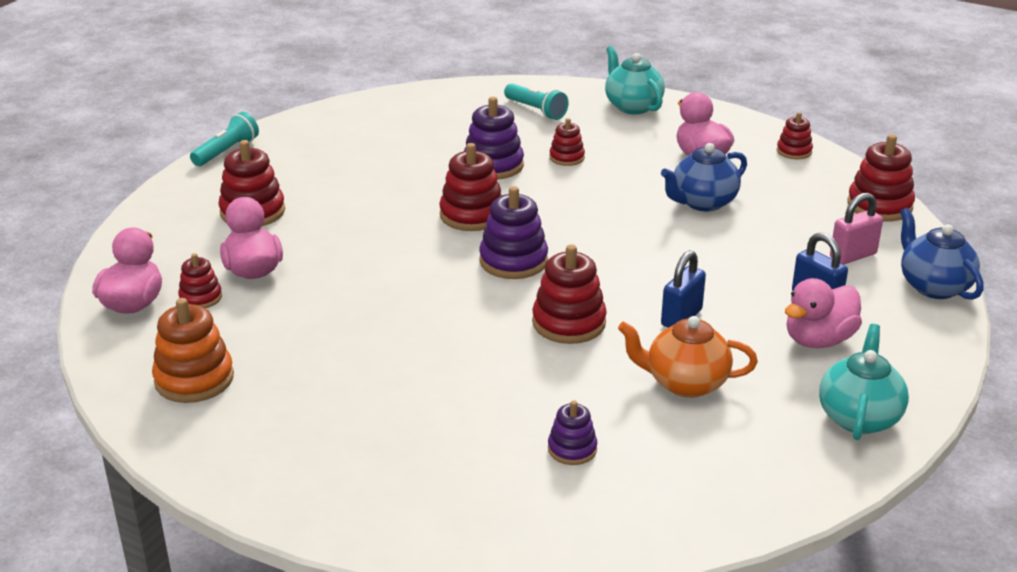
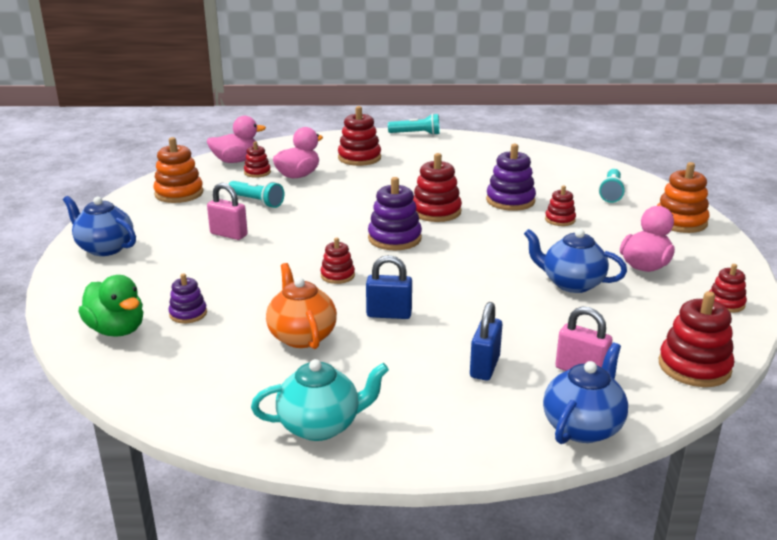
camera: 60 degrees right, 5 degrees down
red stacking toy [532,244,607,344] -> red stacking toy [320,238,355,284], size x0.59
turquoise teapot [605,46,665,115] -> orange stacking toy [657,162,710,233]
pink duck [785,278,862,348] -> none
none -> blue teapot [63,196,136,256]
none -> green duck [79,275,143,337]
none -> pink padlock [207,183,248,240]
none -> turquoise flashlight [228,181,285,208]

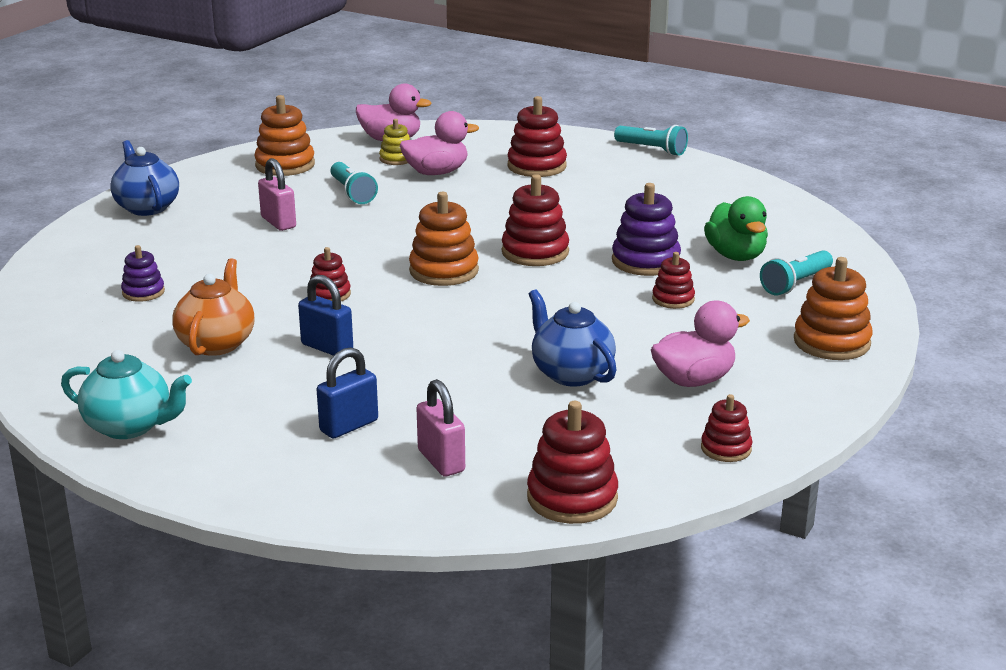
camera: 30 degrees right, 0 degrees up
green duck [79,275,143,337] -> green duck moved to [704,196,768,261]
red stacking toy [244,142,271,178] -> yellow stacking toy [379,119,410,165]
purple stacking toy [368,177,422,250] -> orange stacking toy [409,192,479,286]
blue teapot [543,343,628,444] -> none

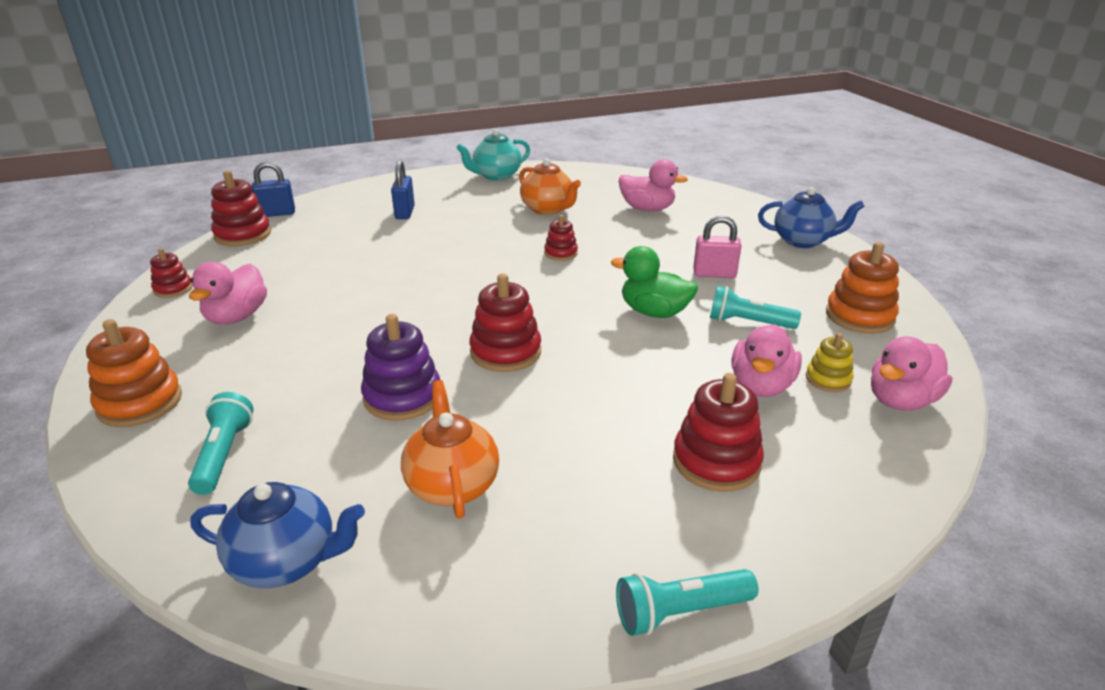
camera: 130 degrees right, 5 degrees up
purple stacking toy [121,245,165,302] -> pink duck [619,159,688,211]
blue padlock [298,275,353,356] -> blue padlock moved to [251,162,295,217]
orange stacking toy [409,192,479,286] -> none
pink padlock [416,379,465,477] -> none
blue teapot [529,289,616,387] -> blue teapot moved to [191,482,365,588]
red stacking toy [652,252,695,309] -> none
green duck [704,196,768,261] -> green duck moved to [611,246,698,318]
none -> orange teapot [401,380,499,519]

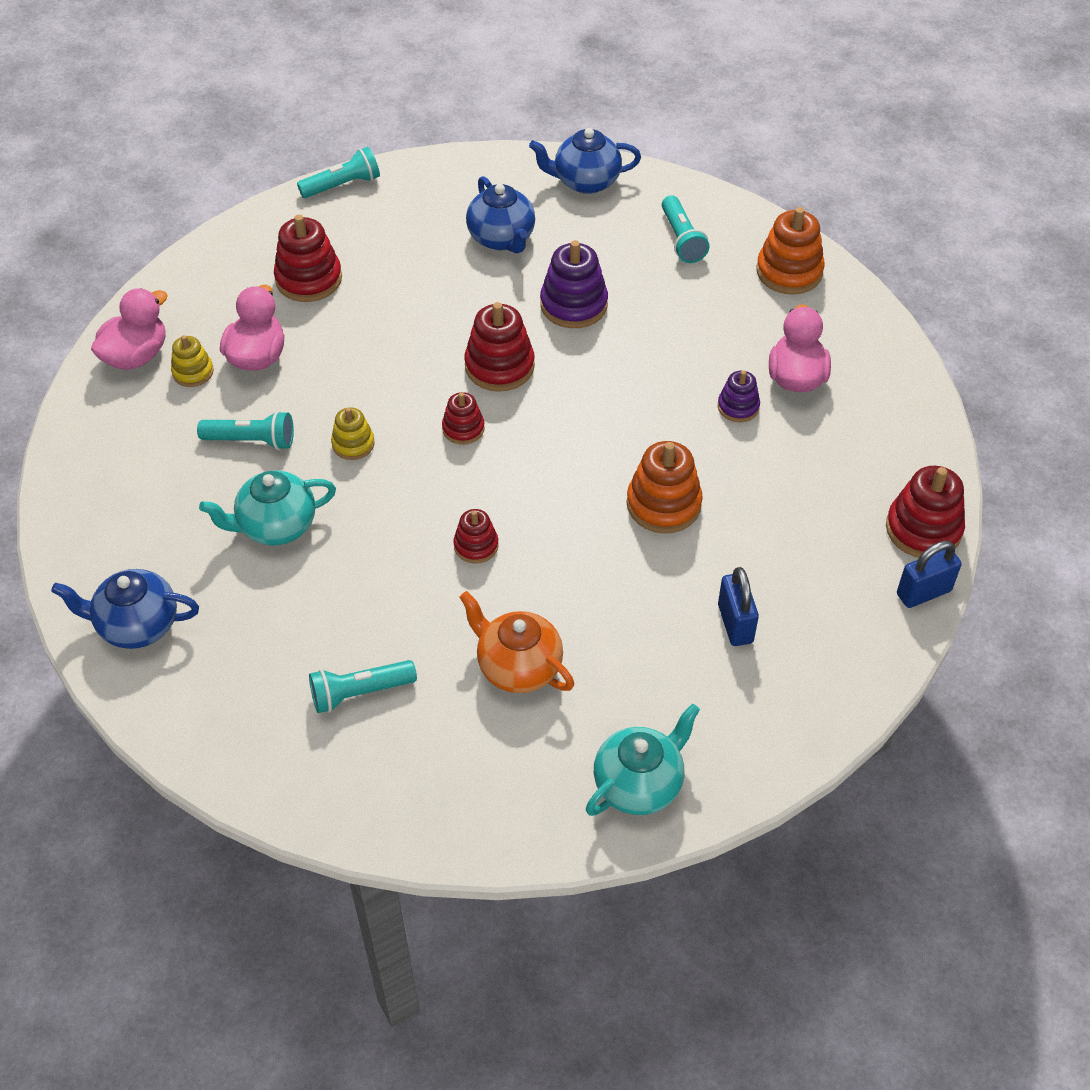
camera: 170 degrees right, 20 degrees up
red stacking toy [150,248,193,298] -> red stacking toy moved to [442,392,485,445]
orange teapot [401,380,499,519] -> blue teapot [466,176,535,254]
green duck [611,246,698,318] -> yellow stacking toy [331,407,375,460]
pink duck [619,159,688,211] -> turquoise flashlight [309,660,417,713]
pink padlock [693,216,741,278] -> turquoise teapot [199,471,336,545]
orange stacking toy [826,242,899,334] -> orange stacking toy moved to [627,441,703,534]
none -> purple stacking toy [718,370,760,422]

